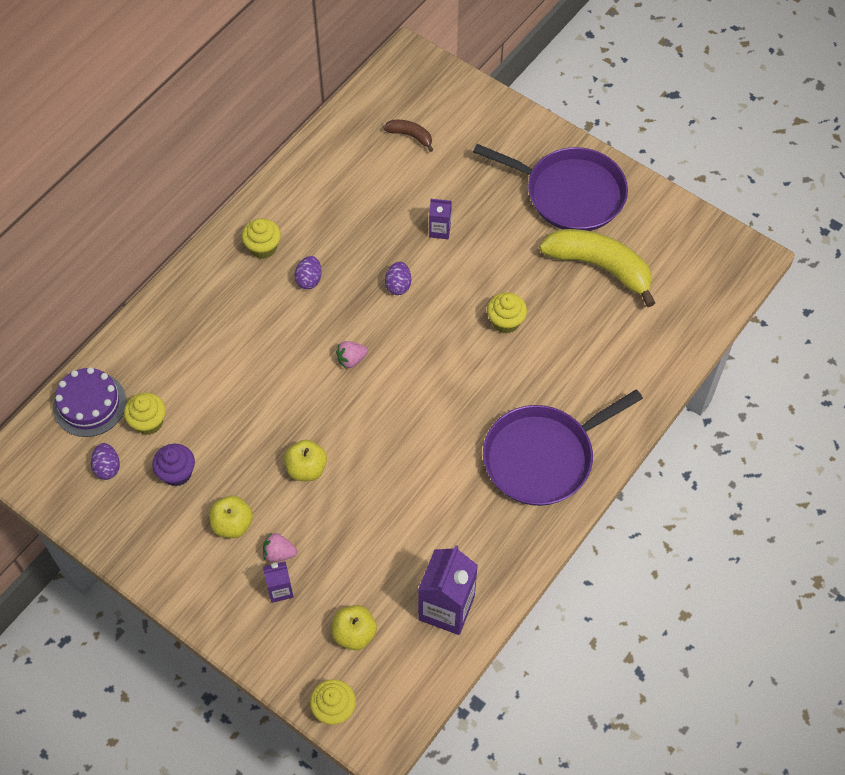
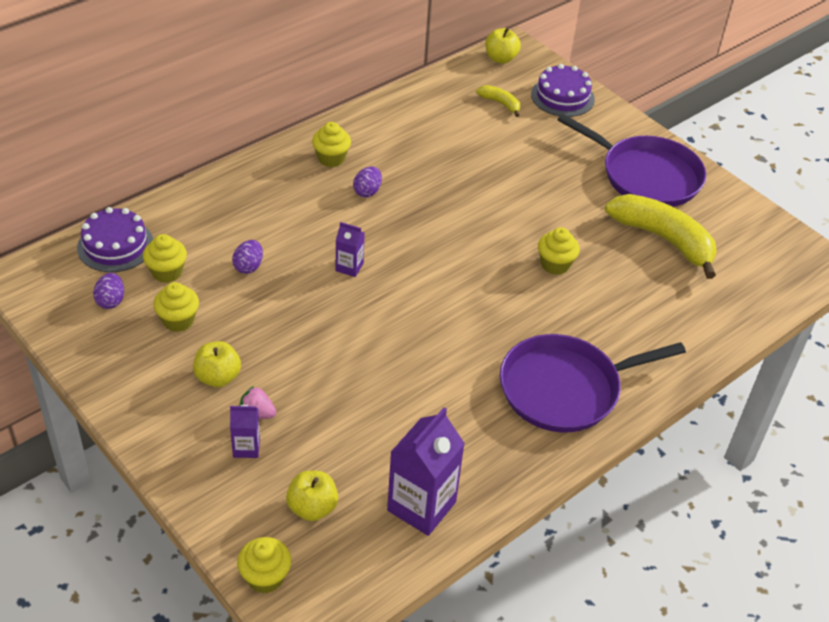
camera: 10 degrees right, 15 degrees down
purple cupcake [152,444,195,486] -> yellow cupcake [153,282,199,332]
yellow apple [284,440,327,481] -> yellow apple moved to [485,28,521,64]
pink strawberry [336,341,368,369] -> none
brown banana [383,120,433,152] -> yellow banana [476,85,520,117]
purple egg [385,261,411,295] -> purple egg moved to [232,240,263,274]
purple carton [429,199,452,239] -> purple carton moved to [336,222,365,277]
none -> purple cake [531,64,595,117]

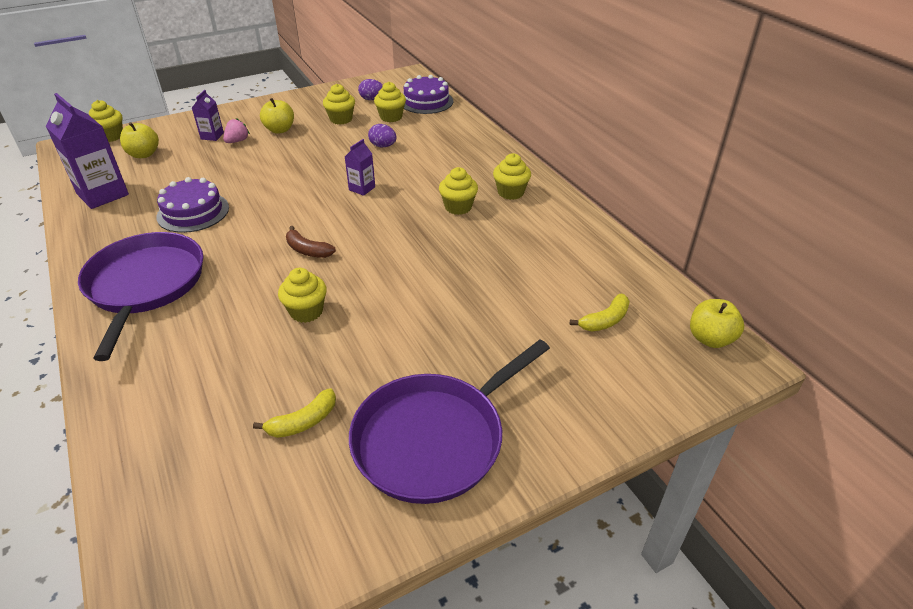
camera: 105 degrees right, 5 degrees down
purple egg [353,167,382,197] -> yellow cupcake [439,167,478,215]
purple cake [531,64,595,117] -> purple cake moved to [156,177,229,233]
yellow banana [605,194,717,279] -> yellow banana [253,388,336,438], size x0.47
none -> brown banana [286,226,336,258]

